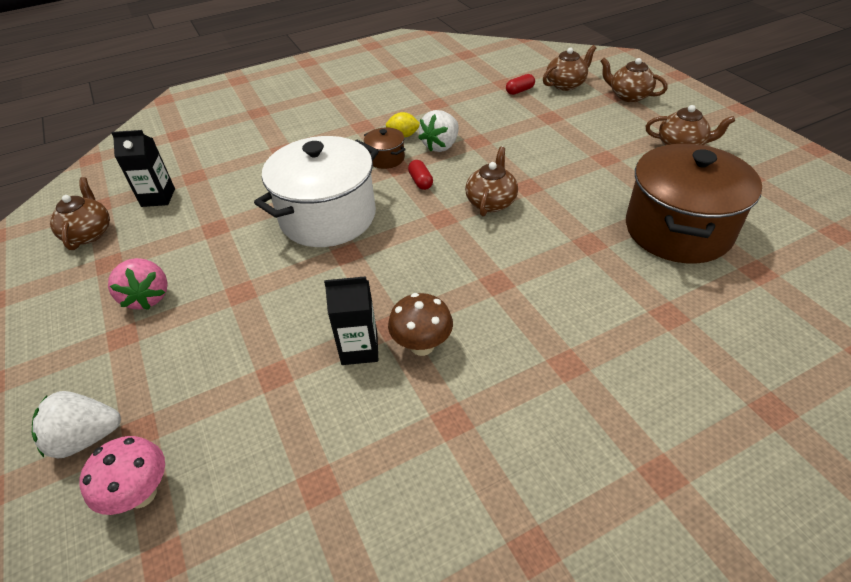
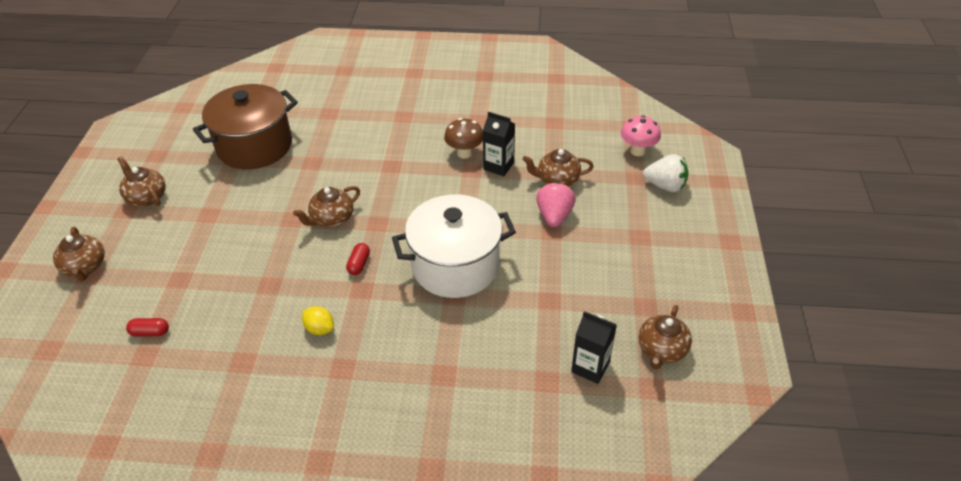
camera: 150 degrees left, 0 degrees up
pink strawberry [108,258,168,310] -> pink strawberry moved to [536,182,576,227]
brown pot [364,127,406,169] -> none
white strawberry [418,110,459,152] -> none
brown teapot [543,45,596,91] -> brown teapot moved to [523,149,594,186]

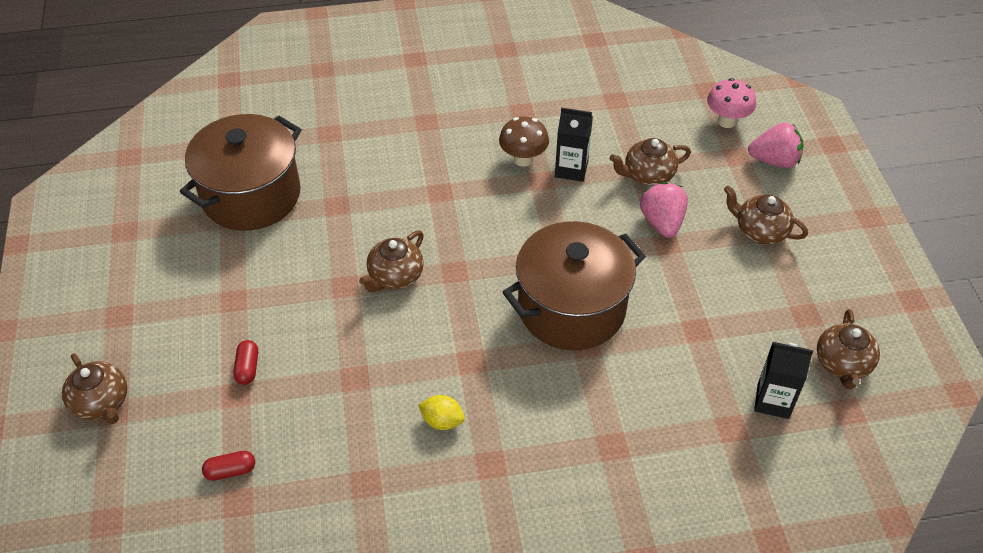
camera: 15 degrees left, 5 degrees up
brown teapot [117,156,166,206] -> brown teapot moved to [724,185,808,245]
red capsule [346,243,370,275] -> red capsule moved to [233,340,258,385]
white pot [392,195,516,298] -> brown pot [503,221,646,350]
white strawberry [643,154,688,192] -> pink strawberry [748,123,803,168]

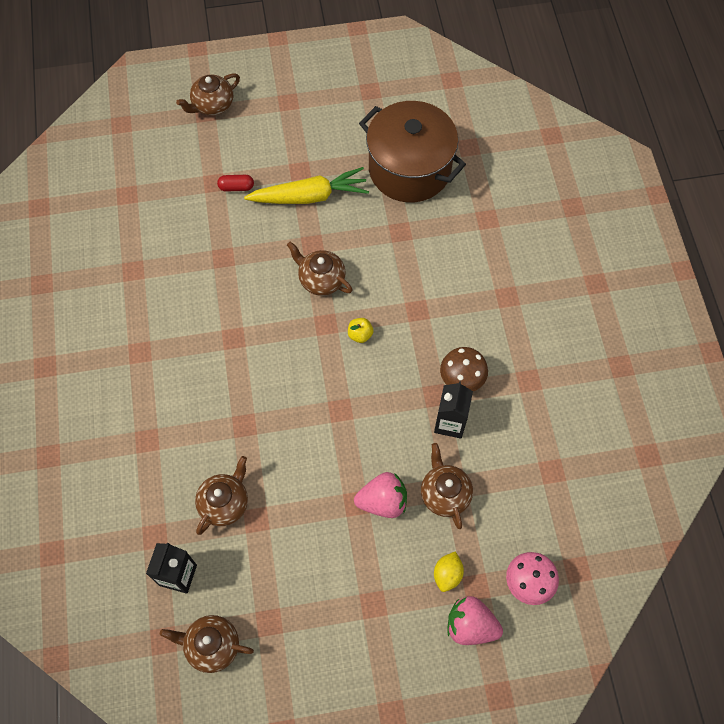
camera: 90 degrees right, 15 degrees up
red capsule [202,451,255,481] -> none
yellow lemon [418,395,465,430] -> yellow lemon moved to [434,551,464,592]
brown pot [503,221,646,350] -> none
brown teapot [724,185,808,245] -> brown teapot moved to [195,456,248,535]
pink strawberry [748,123,803,168] -> pink strawberry turned 105 degrees clockwise [447,596,503,645]
none -> yellow carrot [244,167,369,204]
none -> yellow apple [348,318,374,343]

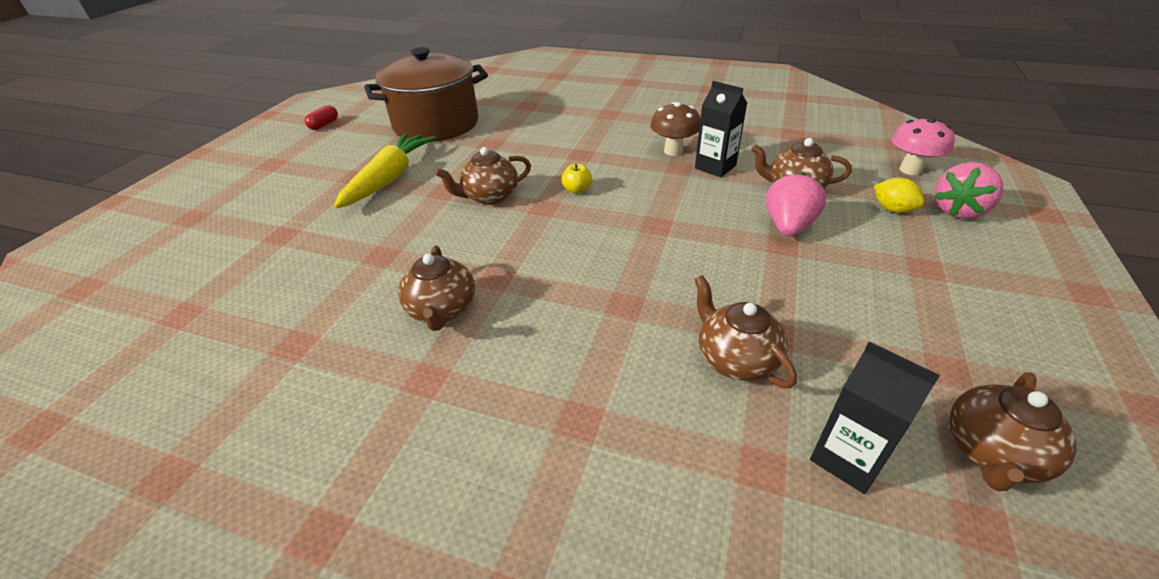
camera: 60 degrees left, 25 degrees down
brown teapot [176,73,240,116] -> brown teapot moved to [398,246,475,331]
red capsule [217,175,254,192] -> red capsule moved to [305,105,338,130]

